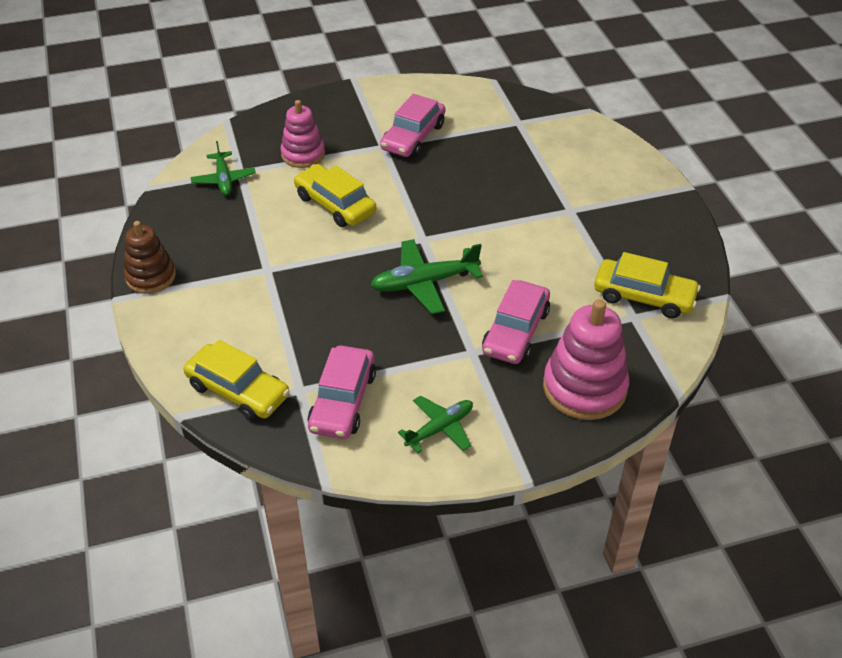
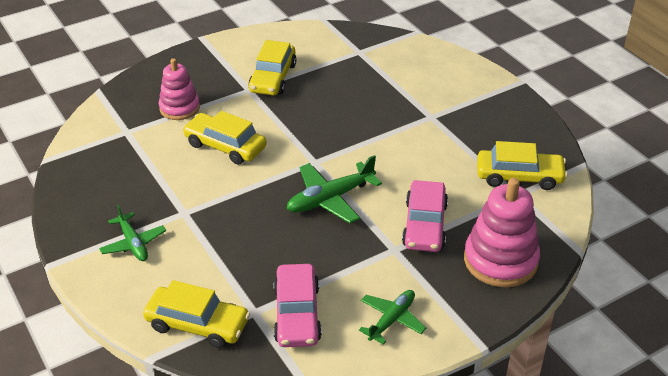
camera: 15 degrees left, 5 degrees down
brown stacking toy [124,221,176,294] -> none
green plane [190,141,256,195] -> green plane moved to [99,205,166,261]
pink car [380,94,445,157] -> yellow car [248,40,297,95]

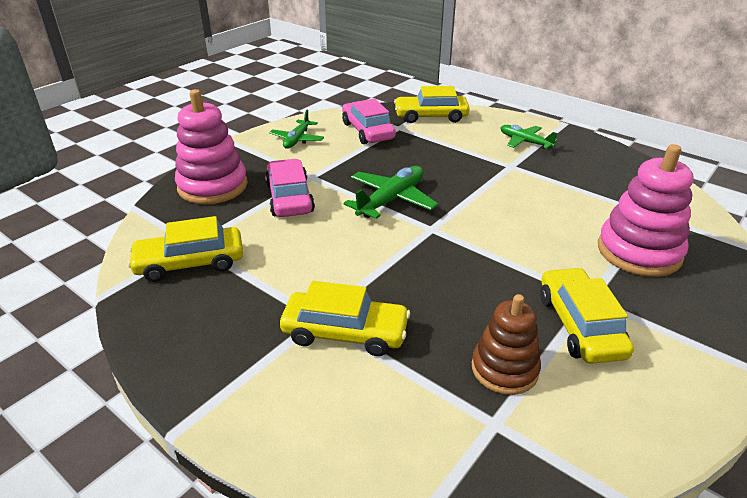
camera: 160 degrees right, 5 degrees down
pink stacking toy [159,58,200,120] -> pink stacking toy [598,144,694,277], size x1.53
yellow car [183,111,267,165] -> yellow car moved to [280,281,410,356]
none -> brown stacking toy [472,294,541,395]

